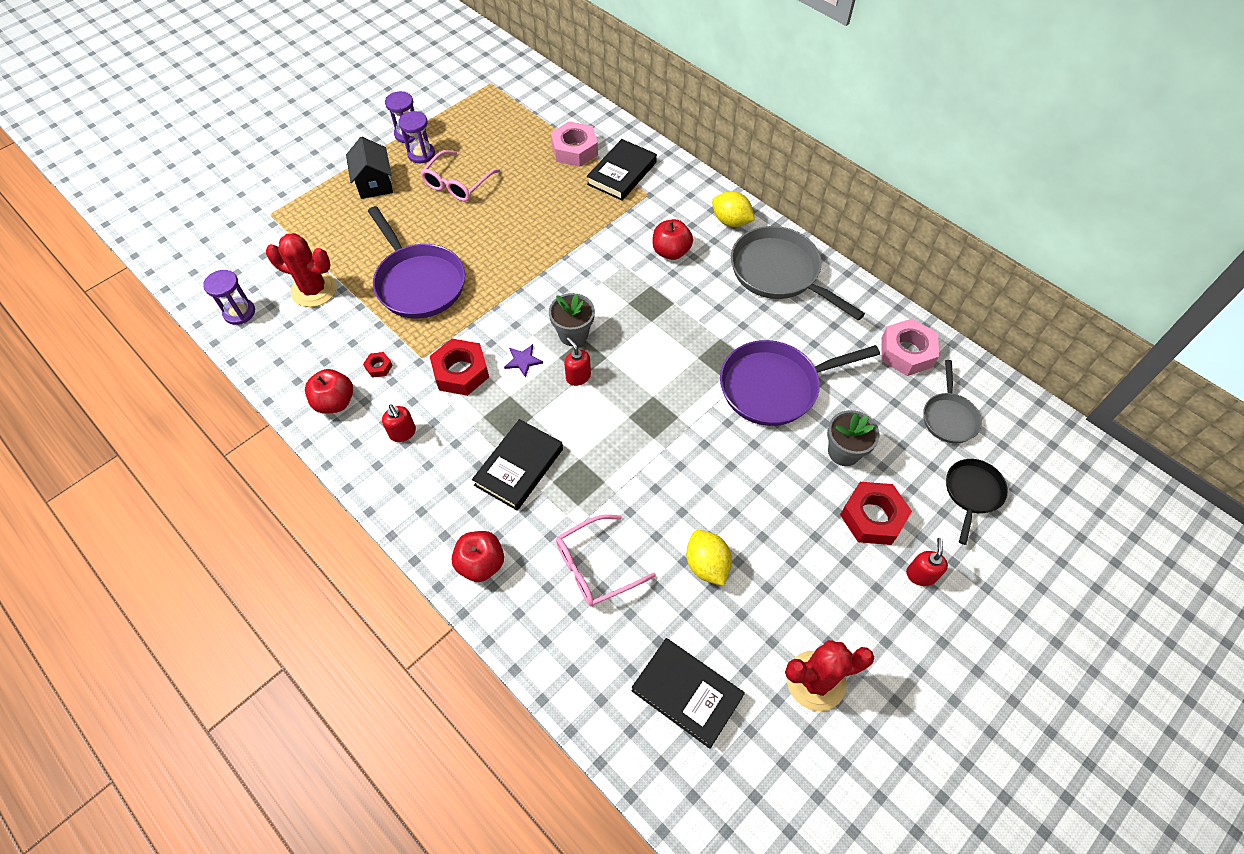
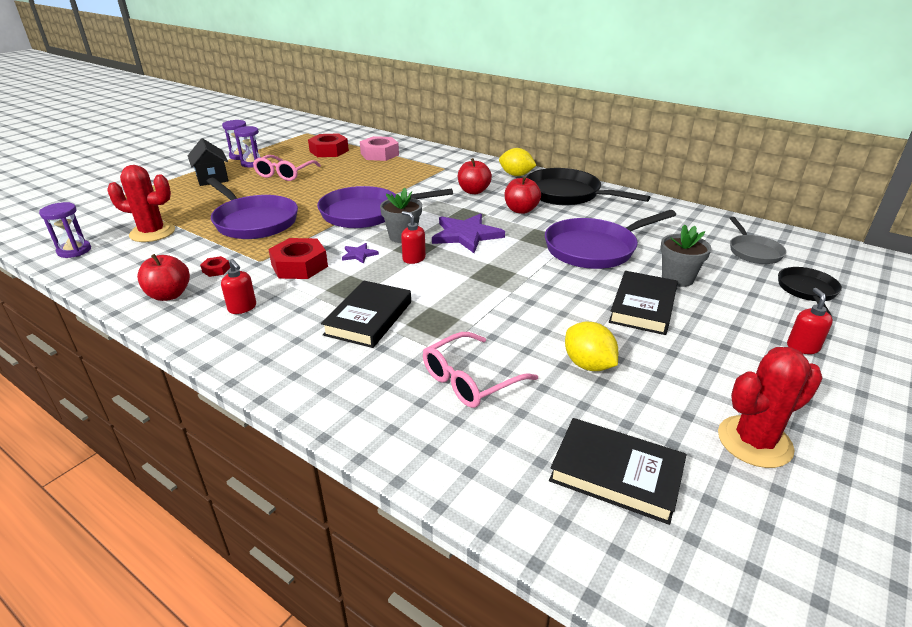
camera: 10 degrees left, 25 degrees down
red apple [452,531,504,582] -> red apple moved to [505,176,541,214]
black book [587,139,657,201] -> black book moved to [609,271,678,335]
grey pan [731,226,865,320] -> black pan [526,168,650,205]
red nut [840,482,912,545] -> red nut moved to [308,133,349,157]
pink nut [881,319,939,376] -> none
none -> purple pan [317,186,453,228]
none -> purple star [432,213,505,253]

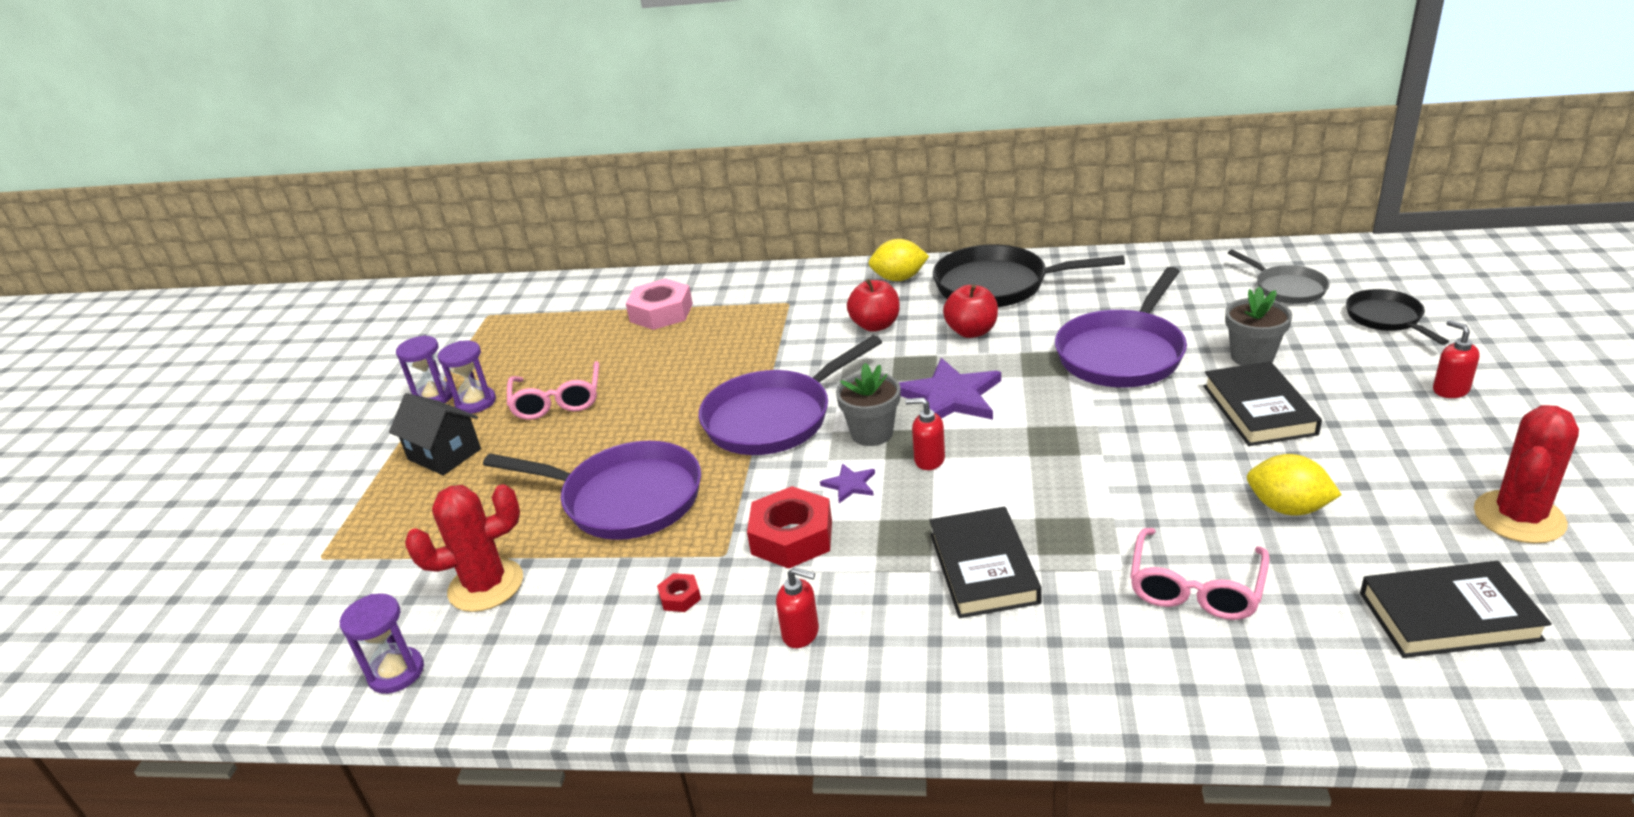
camera: 25 degrees left, 0 degrees up
red apple [137,254,190,301] -> none
red nut [308,133,349,157] -> none

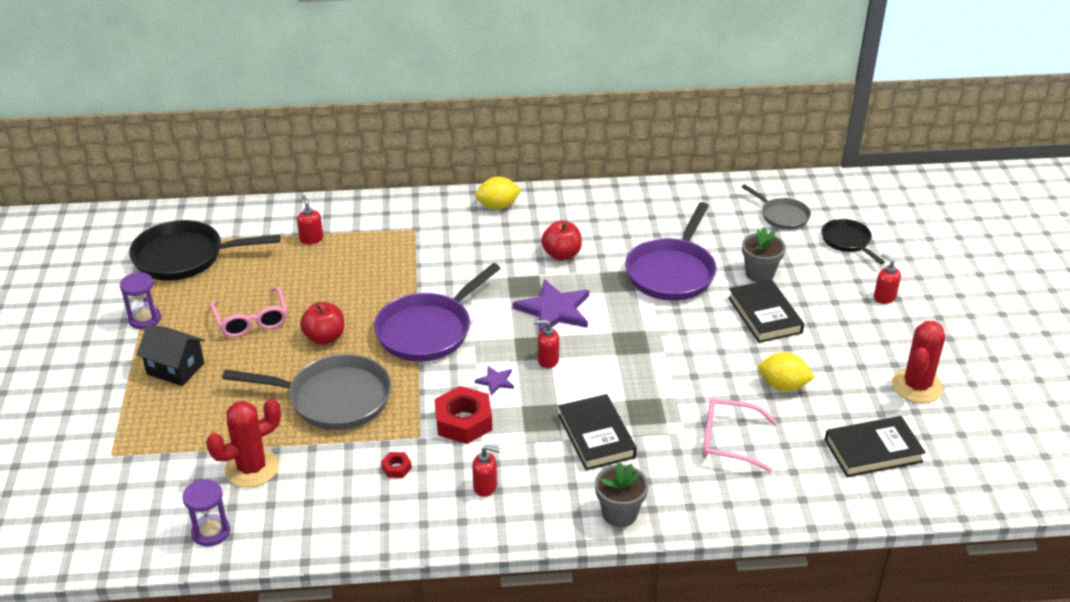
camera: 15 degrees left, 5 degrees up
purple hourglass [438,341,496,414] -> none
purple pan [483,441,701,540] -> grey pan [222,354,392,430]
pink nut [626,278,693,330] -> red soap dispenser [297,195,323,244]
grey flower pot [836,363,901,446] -> grey flower pot moved to [595,462,648,527]
red apple [847,279,900,332] -> red apple moved to [300,302,344,345]
black pan [933,244,1125,307] -> black pan moved to [129,220,281,281]
pink glasses [1130,528,1270,620] -> pink glasses turned 90 degrees clockwise [702,398,777,472]

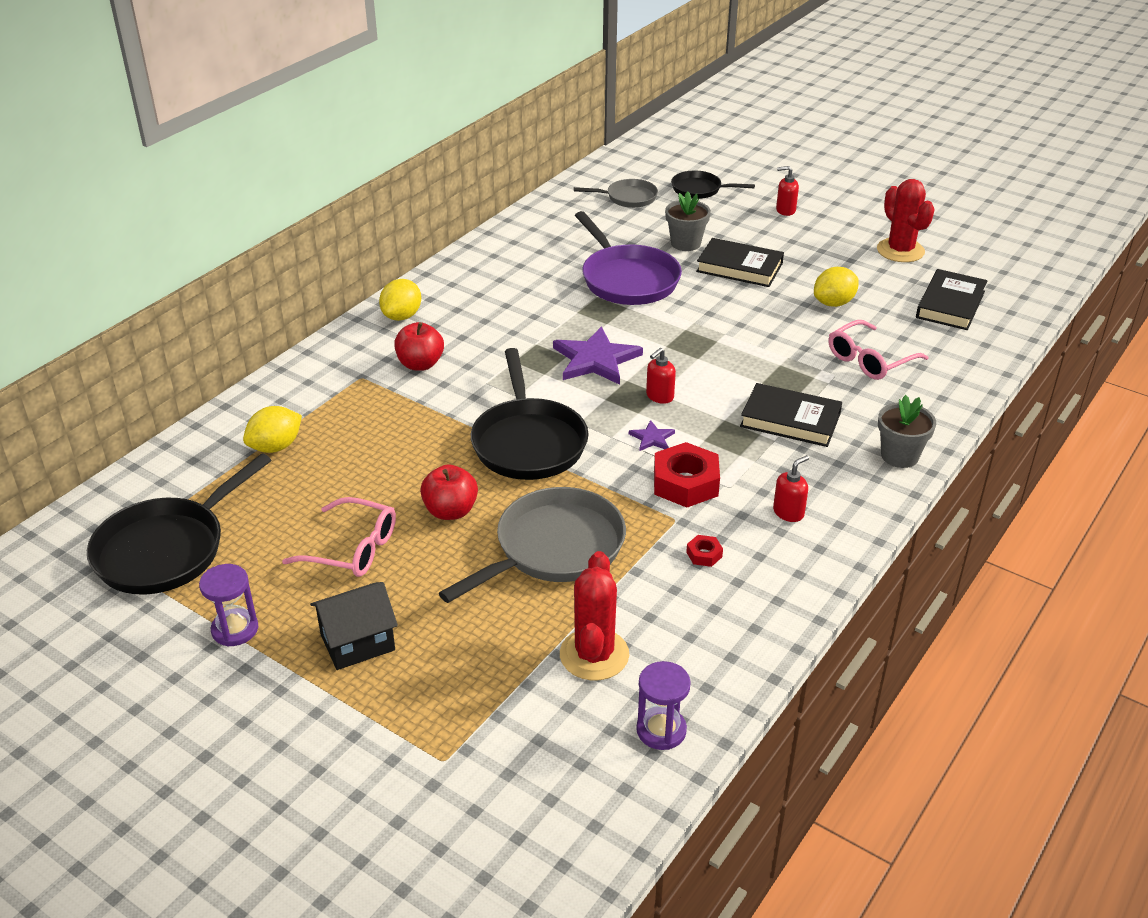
camera: 50 degrees left, 0 degrees up
red soap dispenser [297,195,323,244] -> yellow lemon [243,406,302,453]
purple pan [374,263,501,362] -> black pan [471,348,588,480]
red apple [541,221,582,261] -> red apple moved to [394,322,444,371]

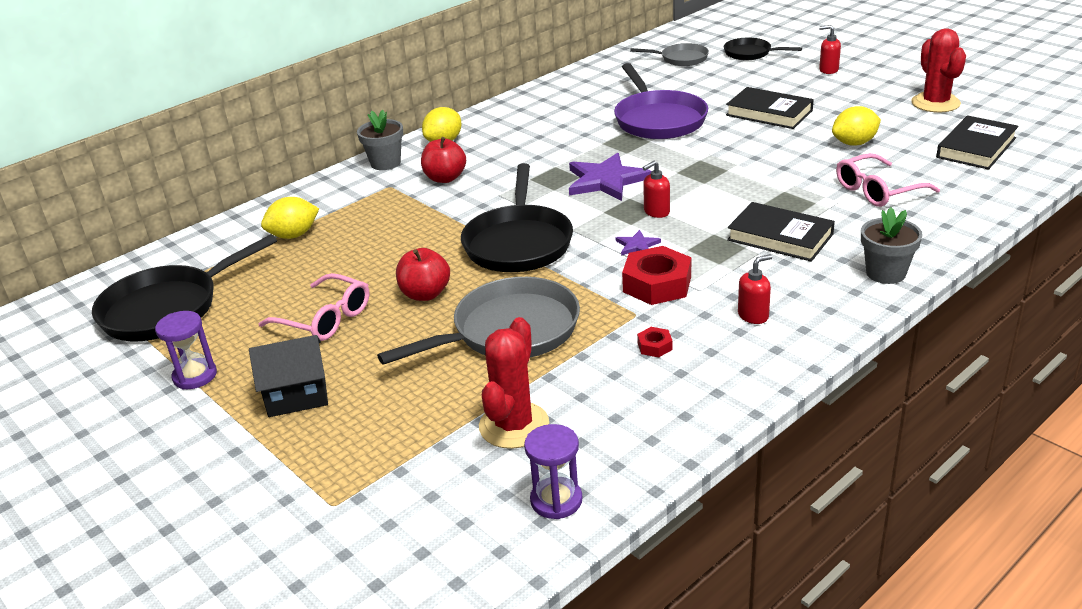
camera: 15 degrees right, 5 degrees down
grey flower pot [665,191,711,251] -> grey flower pot moved to [357,110,403,170]

